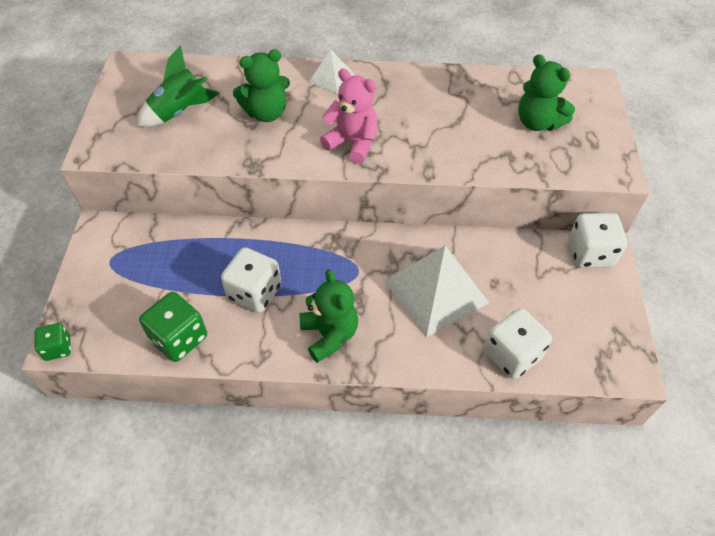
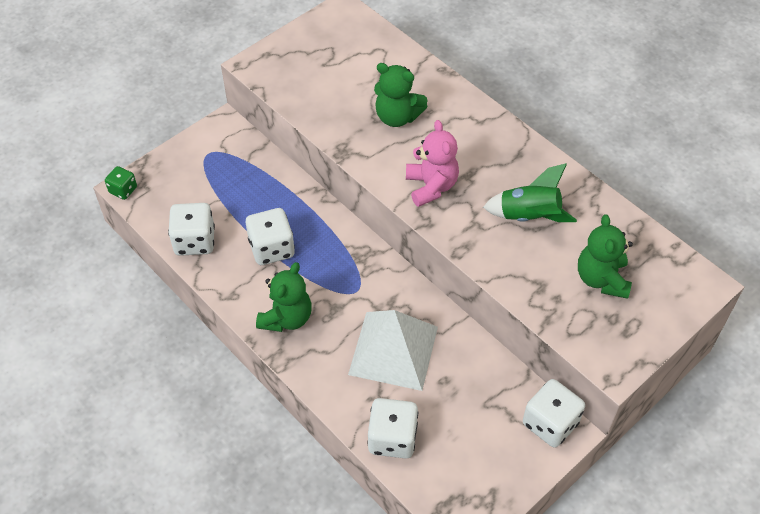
camera: 45 degrees right, 0 degrees up
green rocket [137,46,220,127] -> green rocket moved to [483,163,577,222]
green dice [139,292,207,362] -> white dice [168,203,215,256]
white pyramid [309,50,355,94] -> none

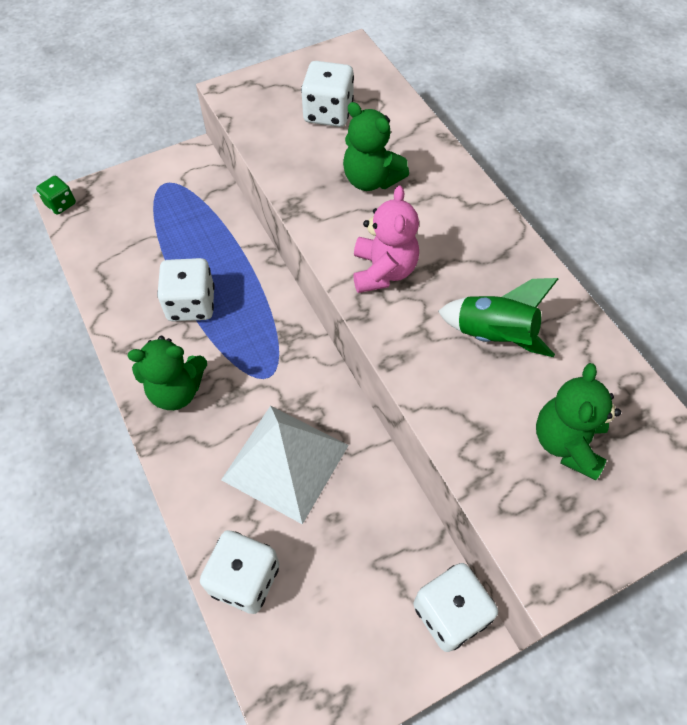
camera: 15 degrees right, 5 degrees up
white dice [168,203,215,256] -> white dice moved to [301,61,354,127]
green teddy bear [256,262,312,332] -> green teddy bear turned 45 degrees clockwise [128,336,207,410]

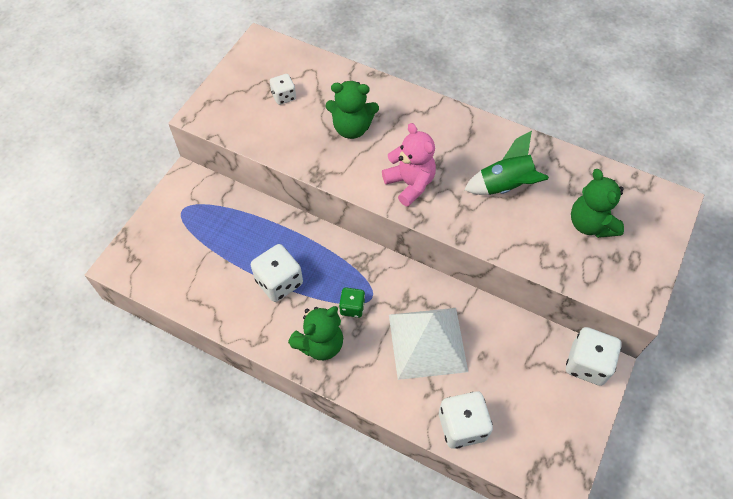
camera: 35 degrees left, 0 degrees up
green dice [36,176,76,215] -> green dice moved to [339,288,365,318]
white dice [301,61,354,127] -> white dice [270,74,296,105], size x0.59

